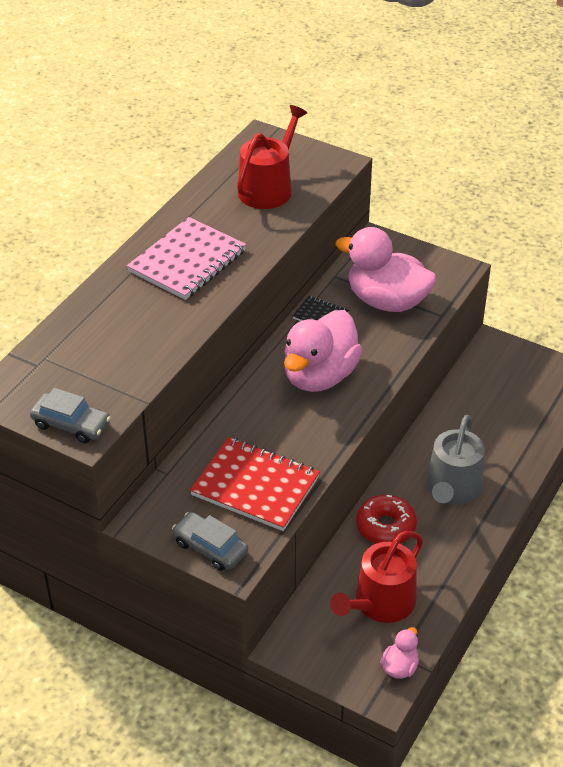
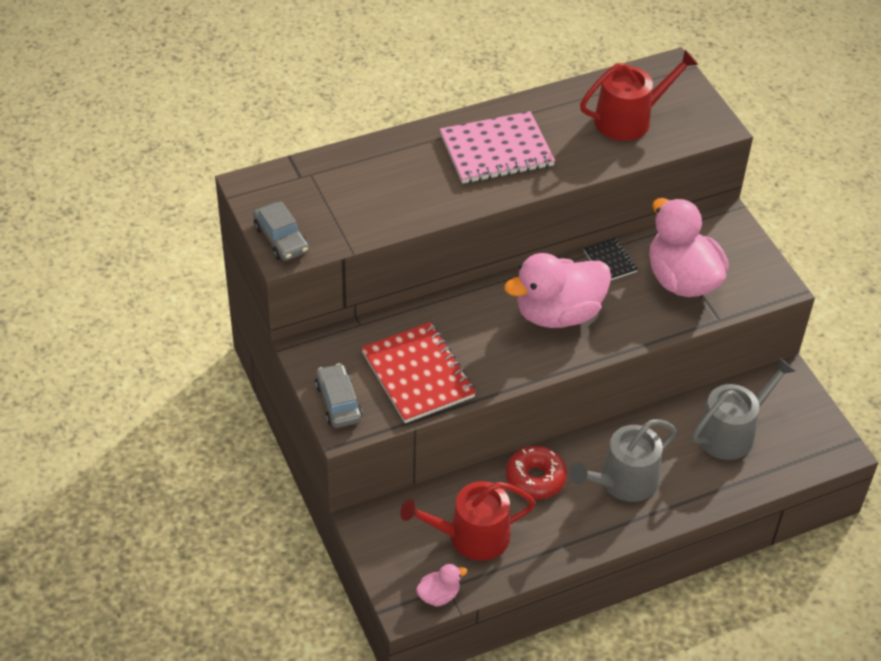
camera: 35 degrees right, 5 degrees up
none -> grey watering can [692,358,795,460]

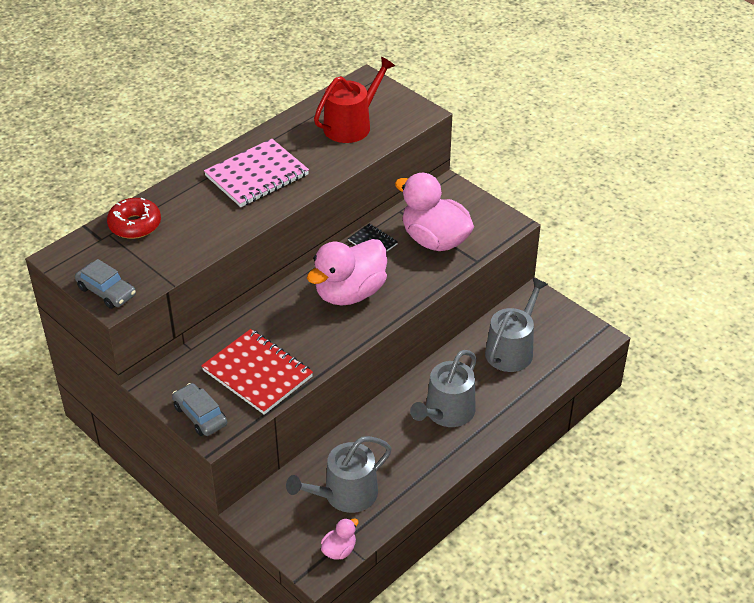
camera: 20 degrees left, 5 degrees down
red watering can [400,481,536,561] -> grey watering can [286,436,392,513]
red donut [506,446,567,499] -> red donut moved to [107,198,161,239]

